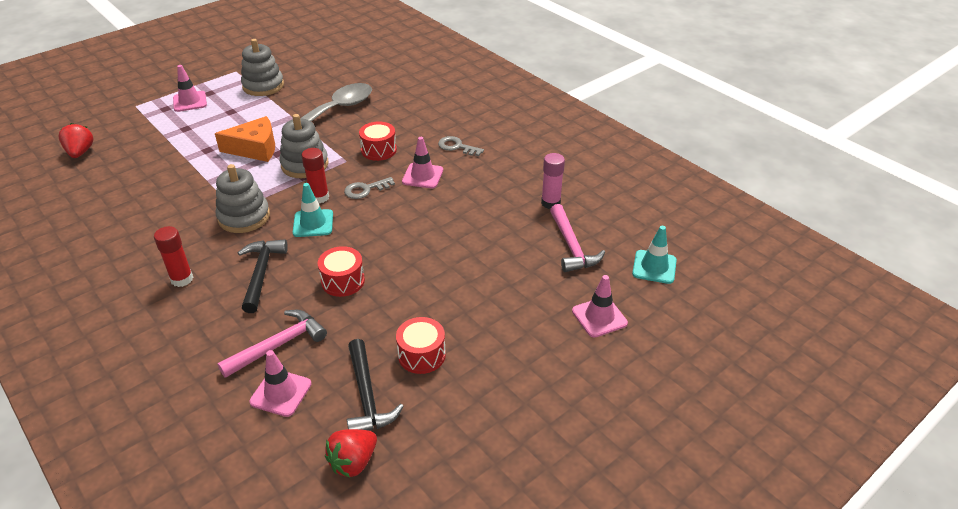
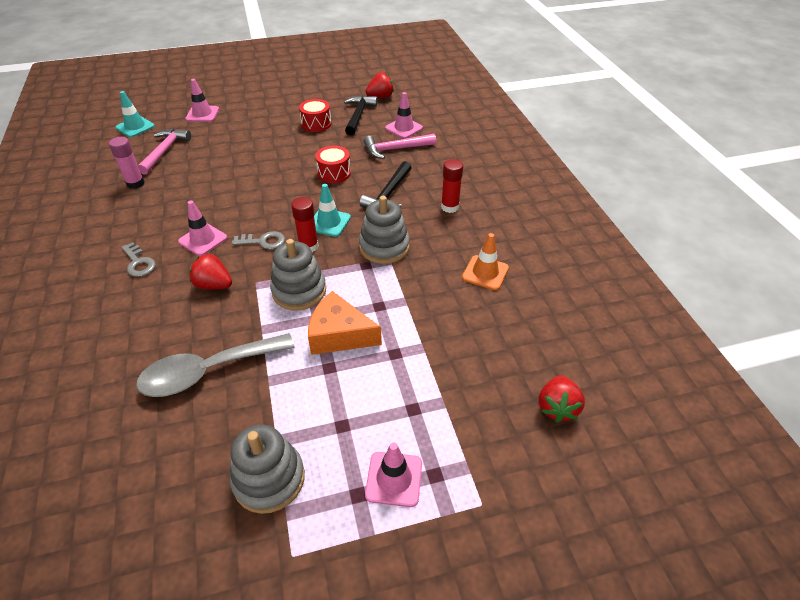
camera: 155 degrees left, 5 degrees up
red drum [359,121,397,161] -> red strawberry [189,253,232,289]
none -> orange traffic cone [462,233,509,290]

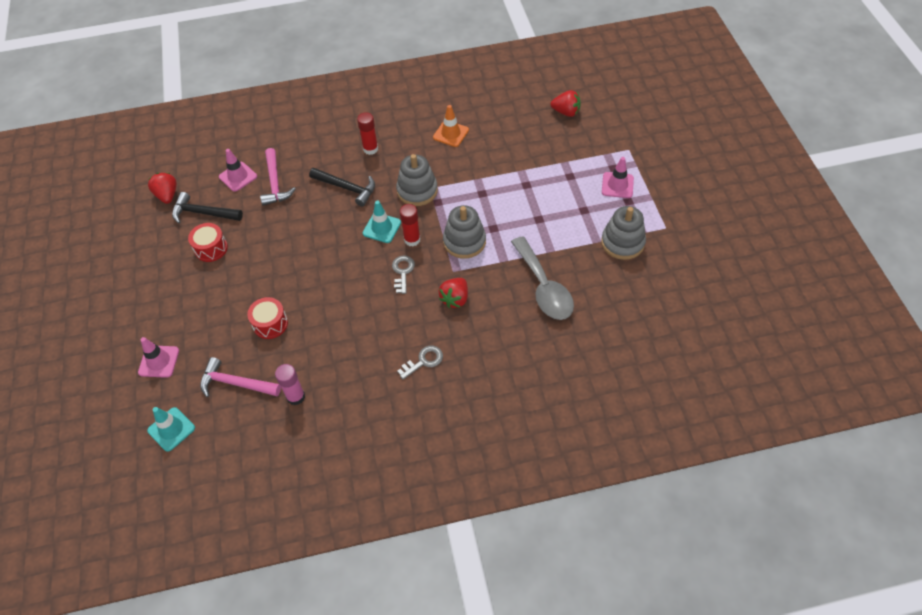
camera: 85 degrees left, 10 degrees up
pink traffic cone [178,201,227,256] -> none
orange cheese [308,291,382,355] -> none
red drum [315,146,351,183] -> red drum moved to [247,297,288,339]

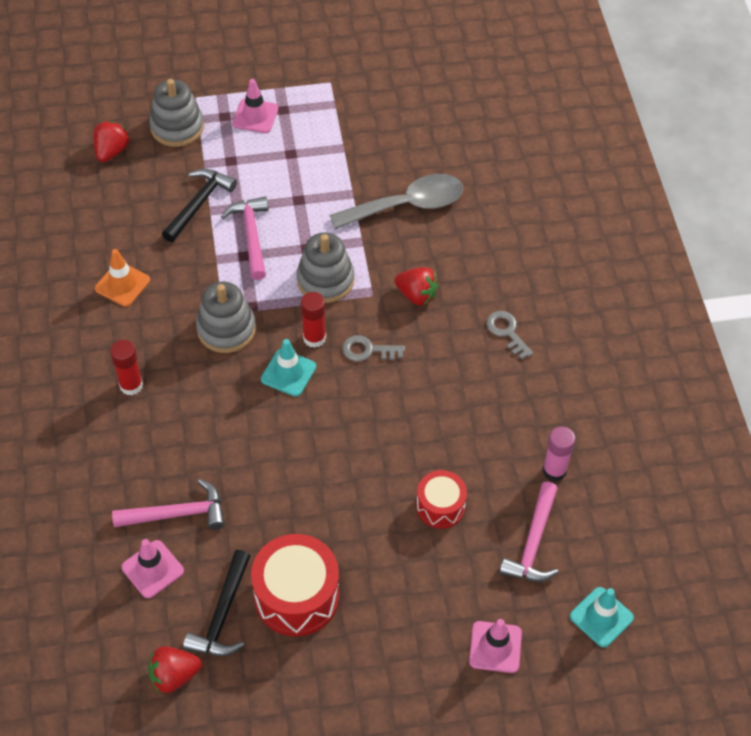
camera: 90 degrees left, 0 degrees up
red drum [188,223,228,262] -> red drum [251,534,339,636], size x1.68
black hammer [309,168,375,207] -> black hammer moved to [162,169,237,242]
grey stacking toy [601,206,646,260] -> grey stacking toy moved to [149,79,204,147]
none -> pink hammer [221,196,268,280]

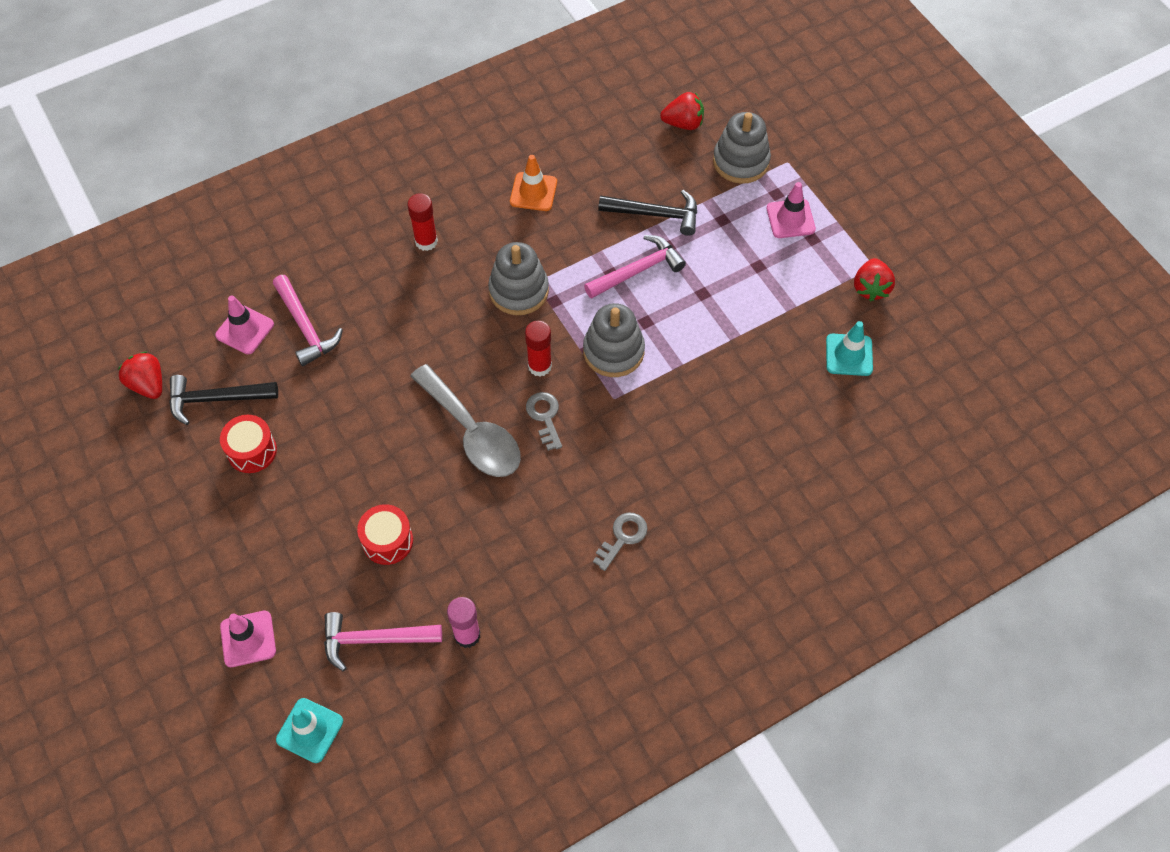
camera: 70 degrees right, 5 degrees up
red drum [251,534,339,636] -> red drum [220,415,277,473], size x0.60
turquoise traffic cone [261,339,316,397] -> turquoise traffic cone moved to [826,321,873,376]
grey spoon [329,174,463,229] -> grey spoon moved to [410,364,521,477]
red strawberry [395,267,439,306] -> red strawberry moved to [854,258,895,301]

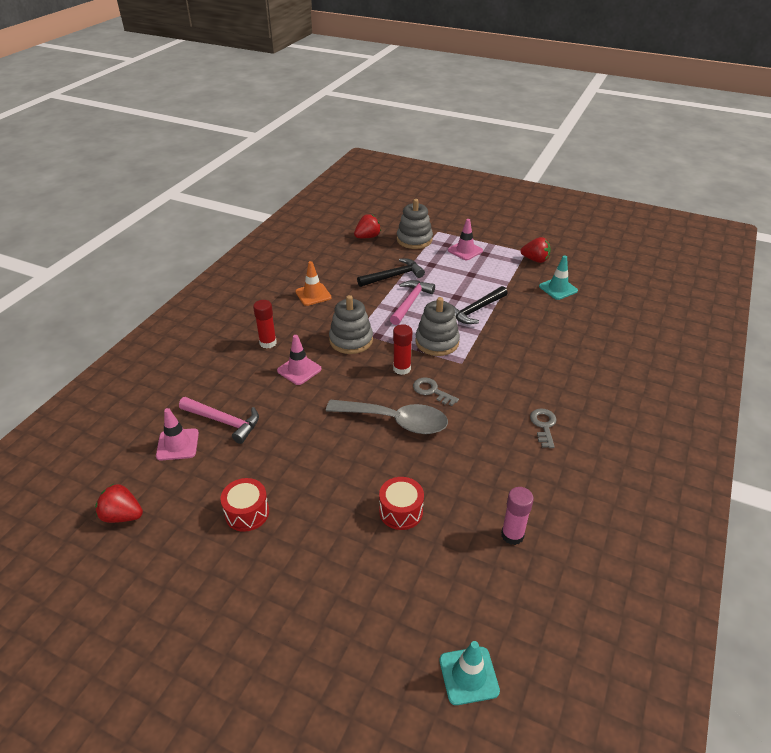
camera: 35 degrees left, 20 degrees down
black hammer [169,375,278,425] -> black hammer moved to [451,286,508,324]
pink traffic cone [220,611,276,667] -> pink traffic cone moved to [277,335,322,385]
pink hammer [324,612,442,671] -> none
red strawberry [854,258,895,301] -> red strawberry turned 45 degrees counterclockwise [521,237,551,263]

